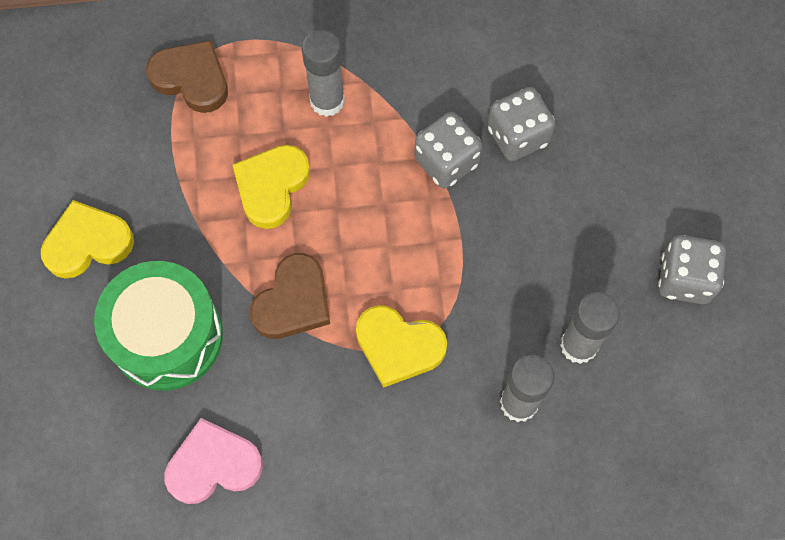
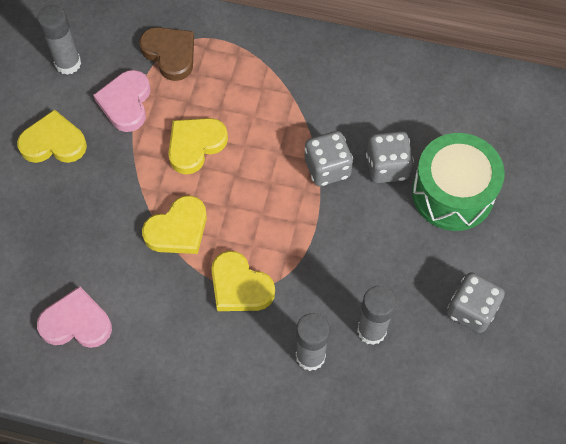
camera: 20 degrees right, 5 degrees down
green drum [94,261,223,391] -> green drum moved to [412,133,505,231]
brown heart [250,253,330,339] -> yellow heart [142,195,207,254]
grey glue stick [302,30,345,117] -> grey glue stick moved to [37,5,81,75]
none -> pink heart [93,70,150,132]

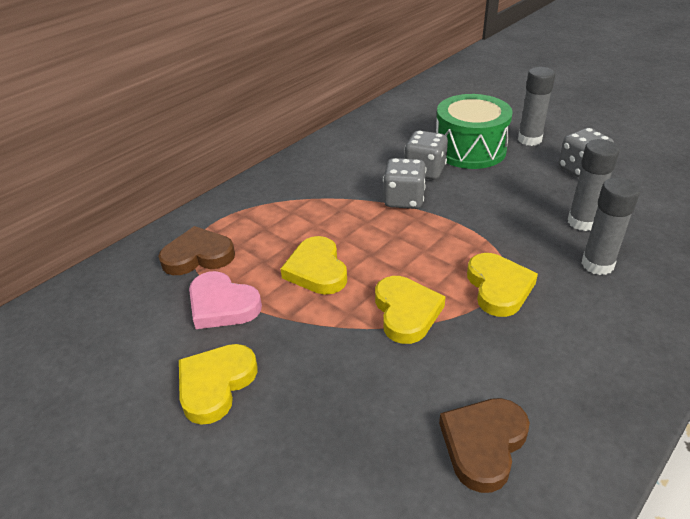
camera: 60 degrees left, 25 degrees down
grey glue stick [37,5,81,75] -> grey glue stick moved to [518,67,556,146]
pink heart [37,286,112,348] -> brown heart [439,398,530,493]
yellow heart [211,251,275,311] -> yellow heart turned 75 degrees counterclockwise [467,253,538,317]

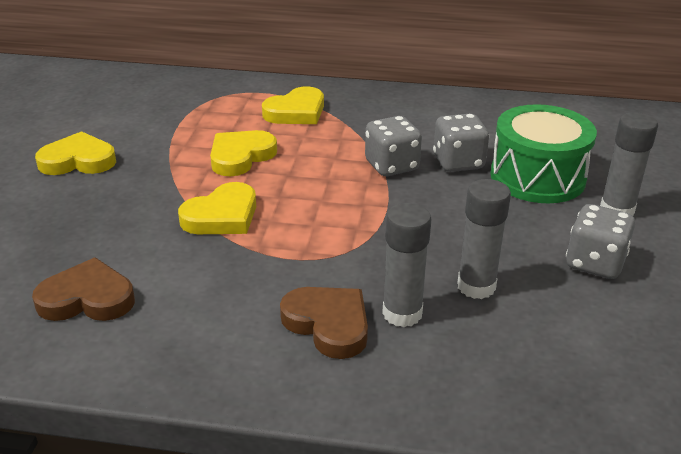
camera: 55 degrees right, 5 degrees down
brown heart [158,226,235,275] -> brown heart moved to [280,287,368,359]
pink heart [189,271,262,329] -> none
yellow heart [467,253,538,317] -> yellow heart moved to [262,86,324,124]

